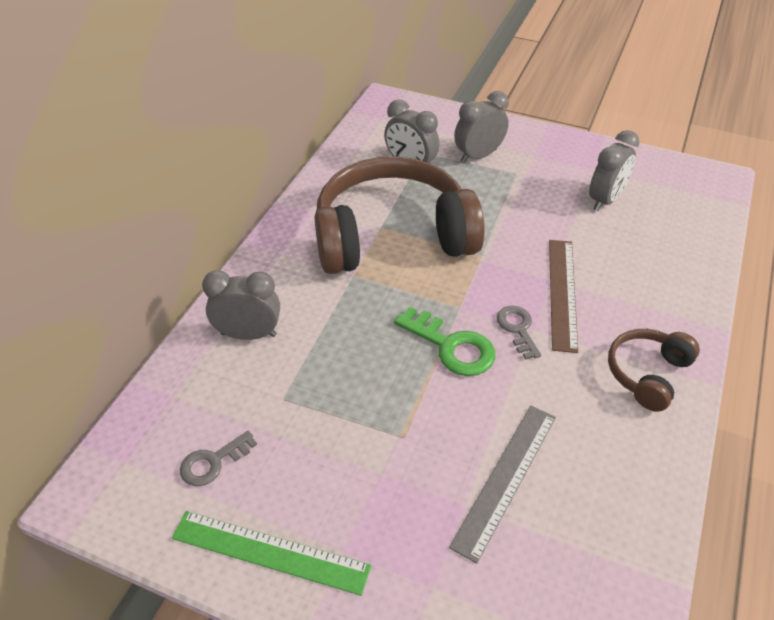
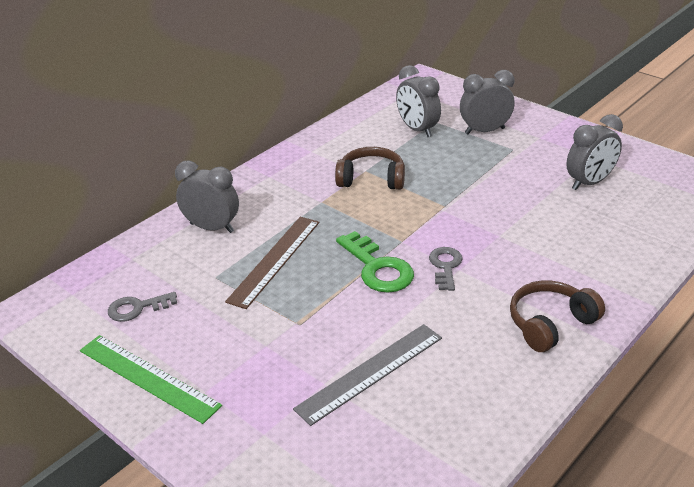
camera: 20 degrees right, 10 degrees down
brown headphones [315,156,485,274] -> brown headphones [335,147,405,190], size x0.47
brown ruler [549,240,578,353] -> brown ruler moved to [225,217,319,309]

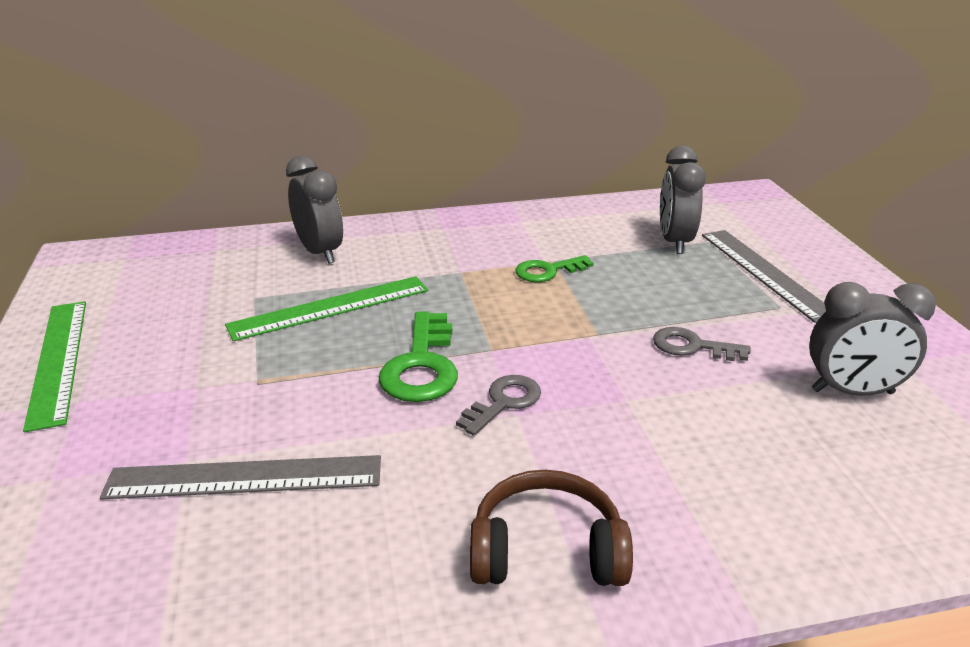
camera: 35 degrees right, 5 degrees down
grey key [108,292,177,322] -> grey key moved to [653,327,751,361]
brown ruler [225,217,319,309] -> green ruler [225,276,428,341]
brown headphones [335,147,405,190] -> green key [516,255,594,282]
grey clock [460,70,514,134] -> grey ruler [702,230,826,323]

